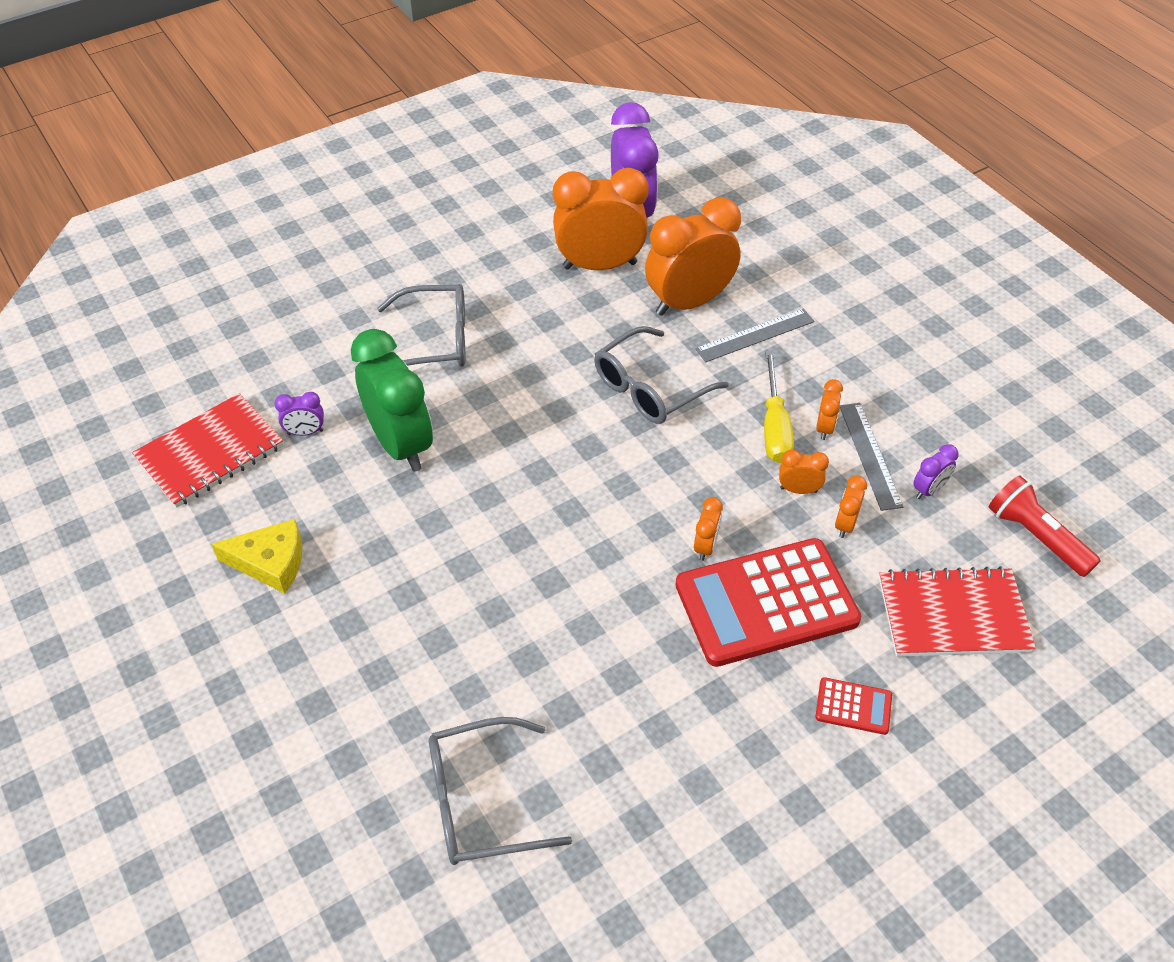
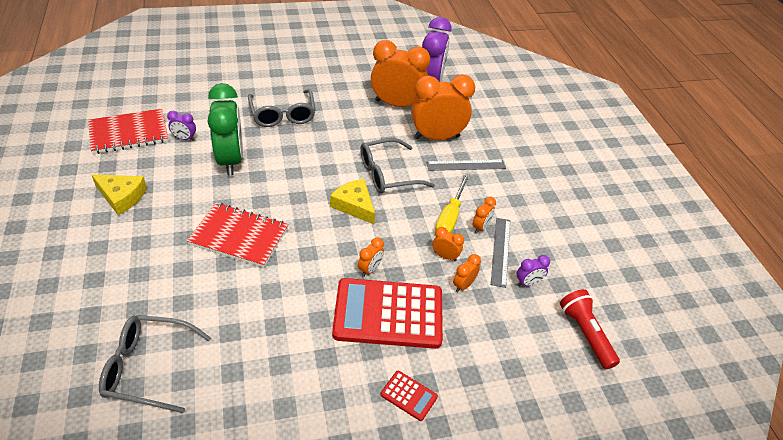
camera: 15 degrees right, 5 degrees down
grey glasses [377,284,465,367] -> grey glasses turned 60 degrees clockwise [248,89,316,127]
red notebook [879,566,1036,657] -> red notebook moved to [187,203,289,268]
none -> yellow cheese [330,179,375,224]

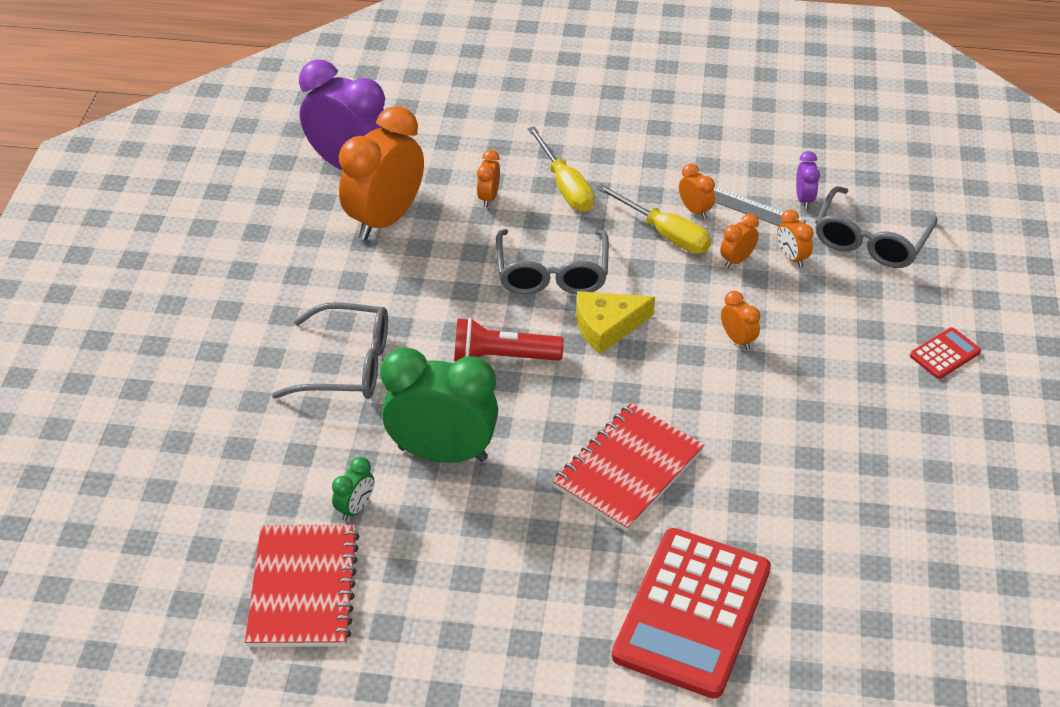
camera: 65 degrees left, 0 degrees up
yellow cheese [92,174,147,215] -> none
grey glasses [99,315,211,413] -> grey glasses moved to [815,186,938,268]
purple clock [167,111,196,141] -> green clock [332,457,374,521]
red calculator [332,278,443,349] -> red calculator moved to [612,528,771,699]
orange clock [411,74,475,140] -> orange clock [477,150,500,207], size x0.43
grey ruler [427,160,506,171] -> yellow screwdriver [527,126,594,212]
red flashlight [560,289,620,369] -> red flashlight moved to [454,318,564,361]

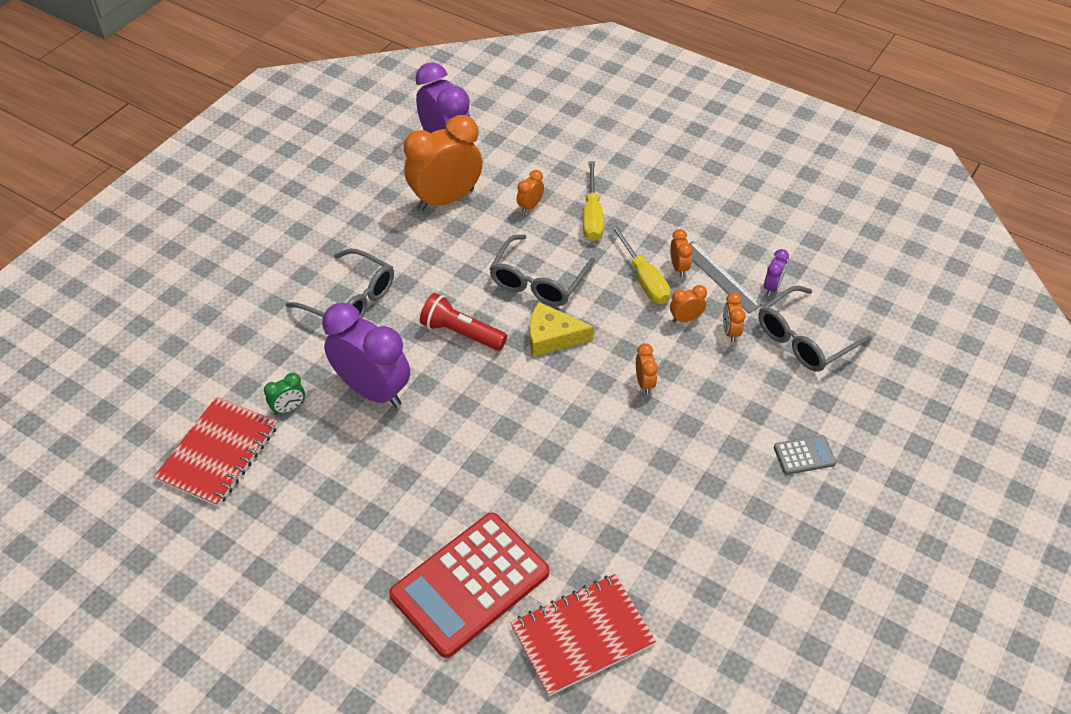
camera: 25 degrees right, 5 degrees up
green clock [380,347,498,463] -> purple clock [322,303,410,408]
red notebook [553,403,704,532] -> red notebook moved to [511,574,656,696]
red calculator [910,327,981,379] -> grey calculator [774,435,836,475]

